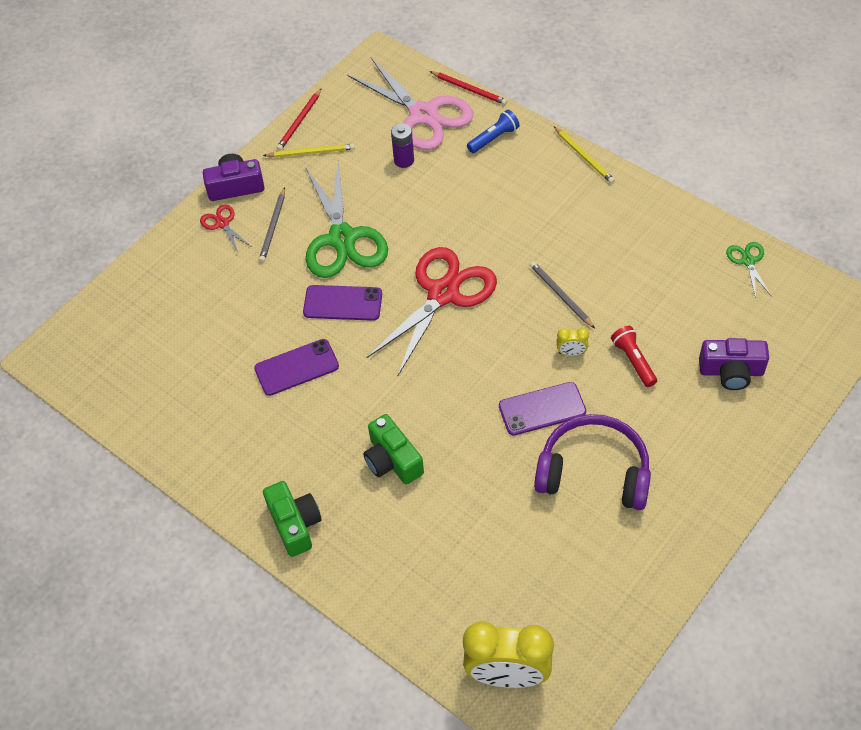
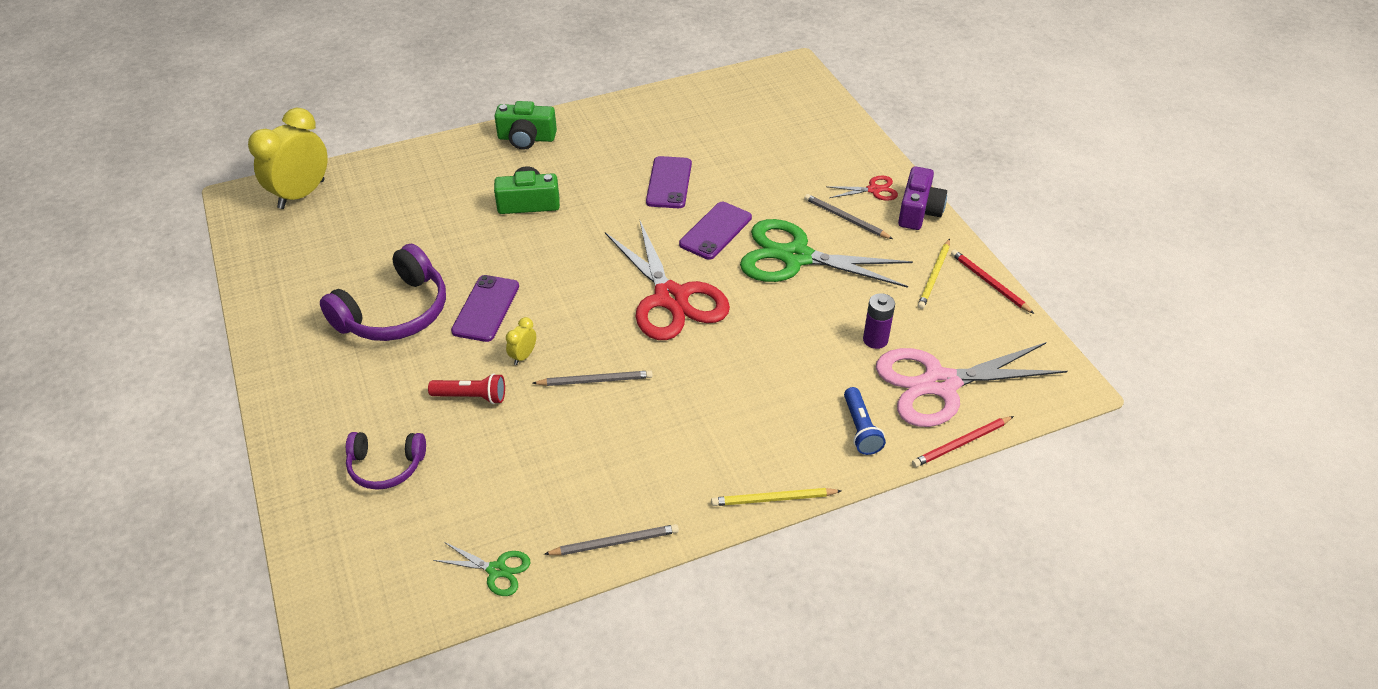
camera: 115 degrees right, 10 degrees down
purple camera [699,338,769,390] -> purple headphones [346,432,426,490]
none -> grey pencil [544,524,679,555]

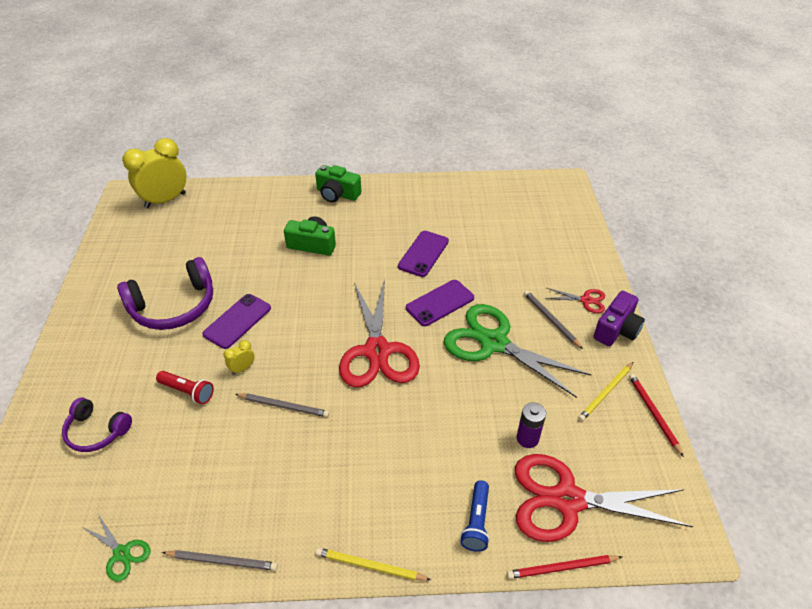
camera: 20 degrees right, 0 degrees up
pink scissors [876,342,1067,427] -> red scissors [515,454,693,542]

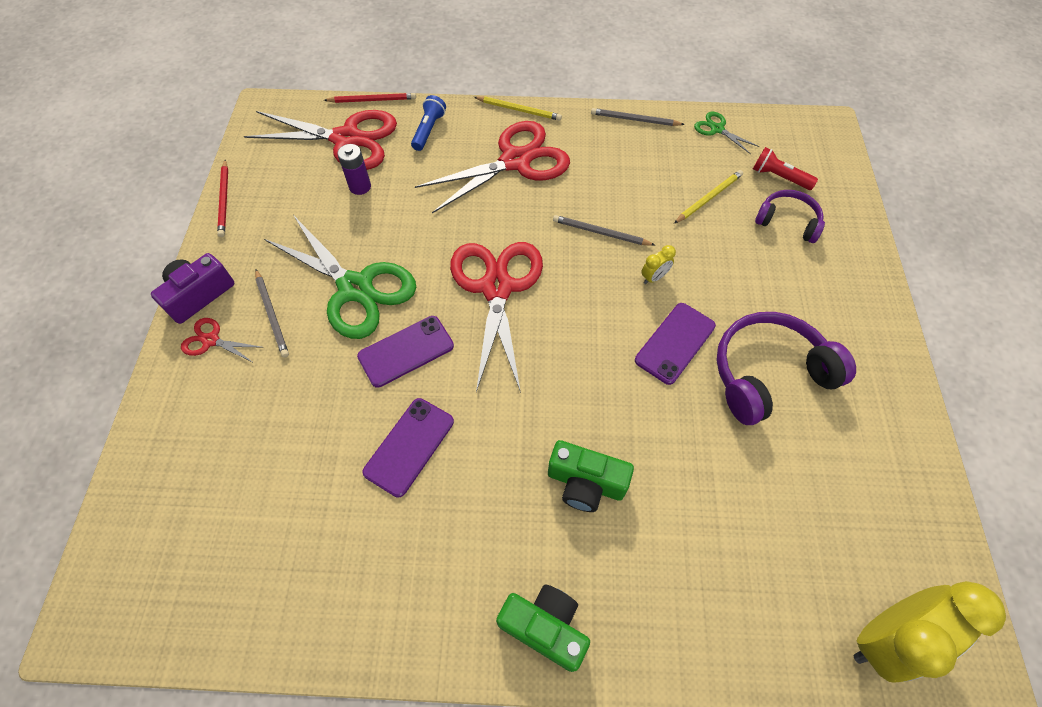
camera: 175 degrees left, 15 degrees up
red flashlight [156,371,214,404] -> red flashlight moved to [753,147,818,190]
yellow pencil [578,362,633,422] -> yellow pencil moved to [674,170,743,223]
none -> red scissors [415,121,570,214]

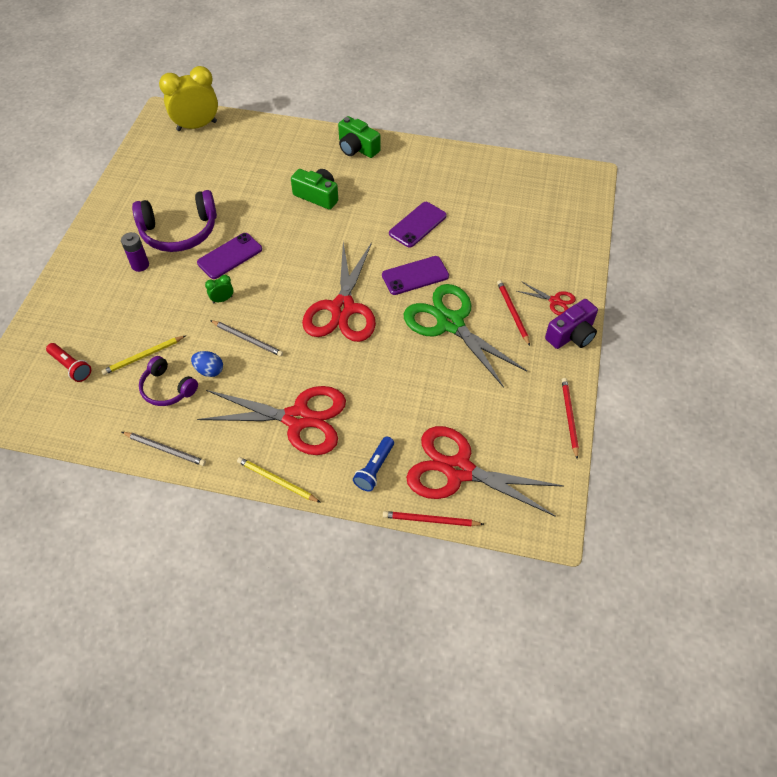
camera: 170 degrees left, 5 degrees down
grey pencil [255,269,289,358] -> red pencil [497,280,530,346]
purple battery [337,144,371,195] -> purple battery moved to [121,232,149,272]
red scissors [415,121,570,214] -> red scissors turned 150 degrees counterclockwise [197,386,346,455]
yellow clock [641,245,676,284] -> green clock [205,275,233,303]
green scissors [694,112,759,154] -> none
purple headphones [755,190,825,243] -> purple headphones moved to [139,356,198,406]
none -> blue egg [191,351,223,377]

